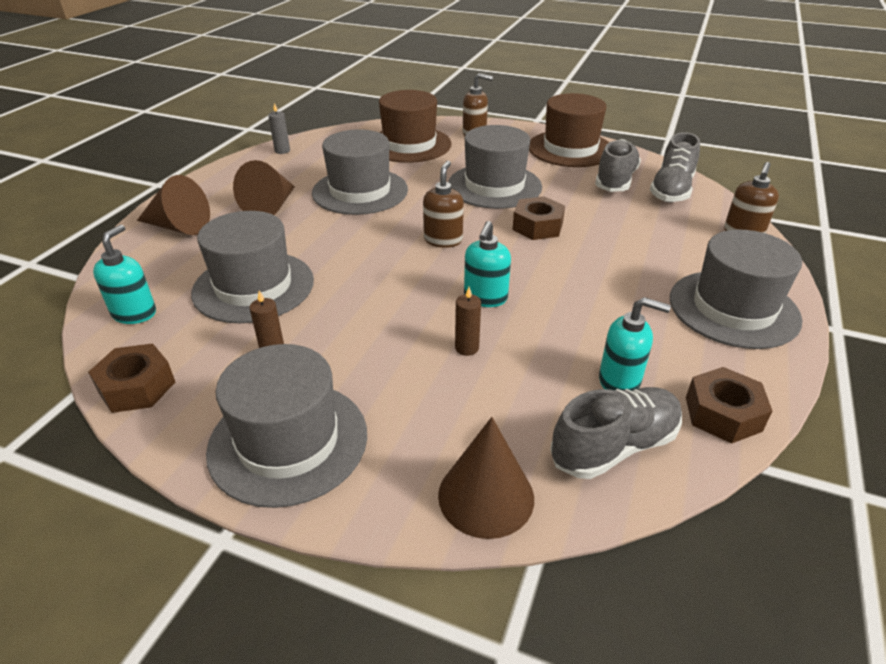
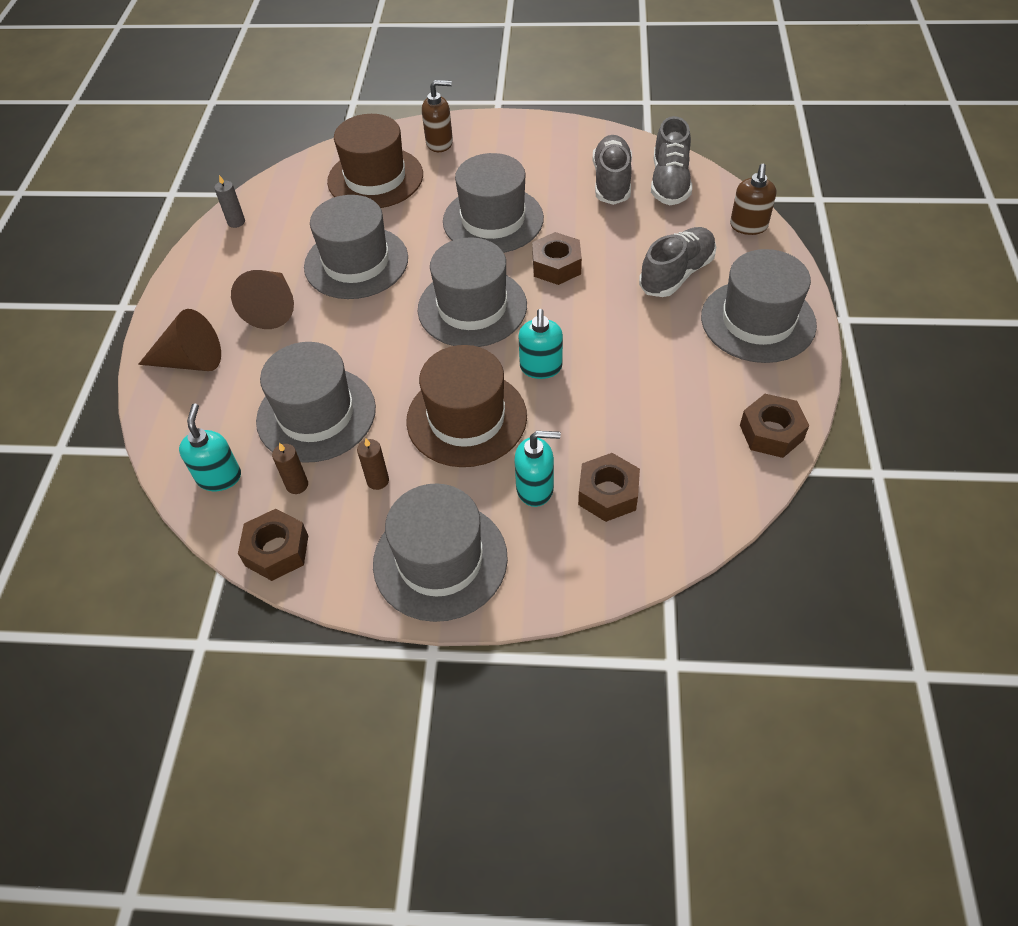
camera: 15 degrees left, 15 degrees up
brown soap dispenser [423,161,464,248] -> grey hat [418,237,527,347]
brown cone [438,417,534,539] -> none
brown candle [455,287,481,356] -> brown candle moved to [272,442,308,494]
brown hat [529,93,609,167] -> brown hat moved to [406,345,527,467]
grey shoe [550,387,682,479] -> grey shoe moved to [639,227,716,297]
turquoise soap dispenser [599,297,671,391] -> turquoise soap dispenser moved to [514,431,561,507]
none -> brown nut [578,453,640,522]

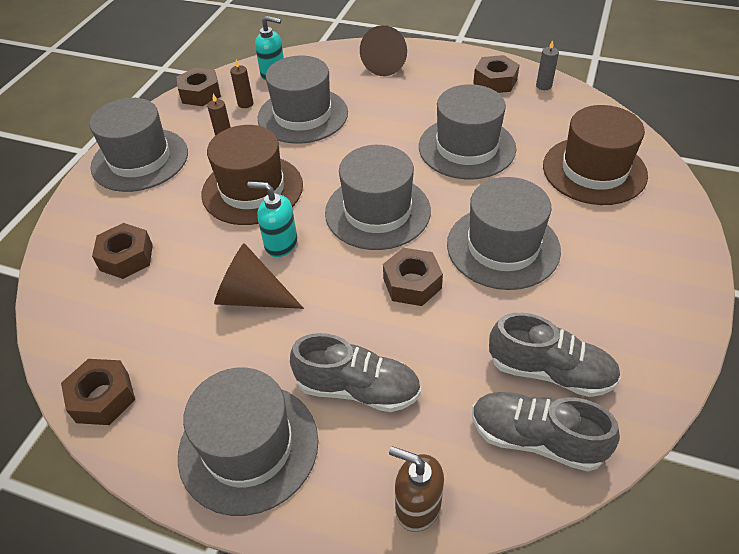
camera: 105 degrees right, 5 degrees down
brown cone [231,270,294,329] -> brown cone moved to [214,243,304,309]
brown soap dispenser [422,80,453,152] -> none
turquoise soap dispenser [514,431,561,507] -> none
grey shoe [639,227,716,297] -> grey shoe turned 45 degrees counterclockwise [290,333,421,412]
none -> brown nut [473,55,519,93]

